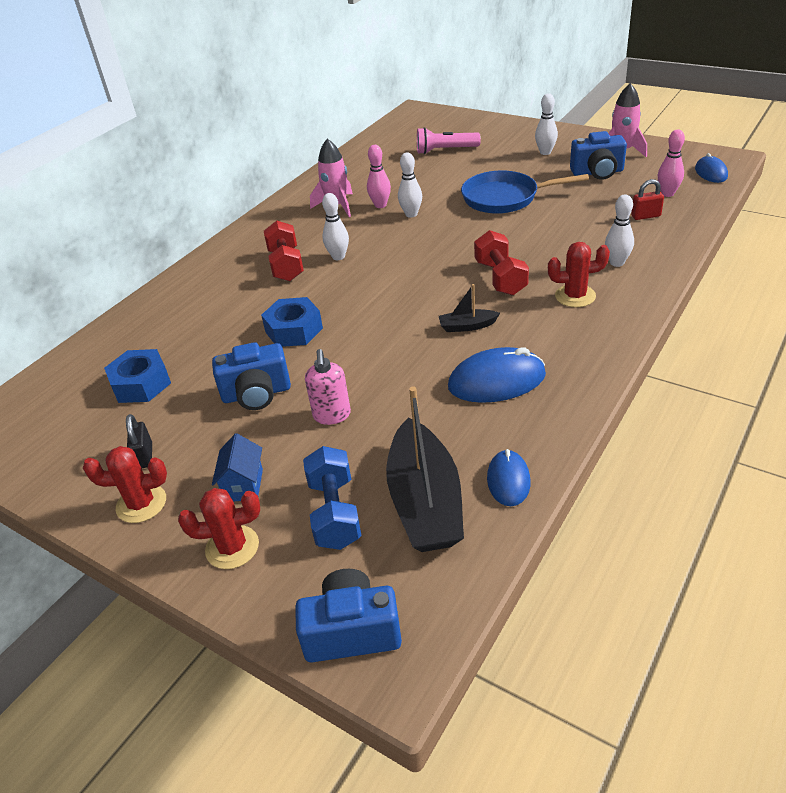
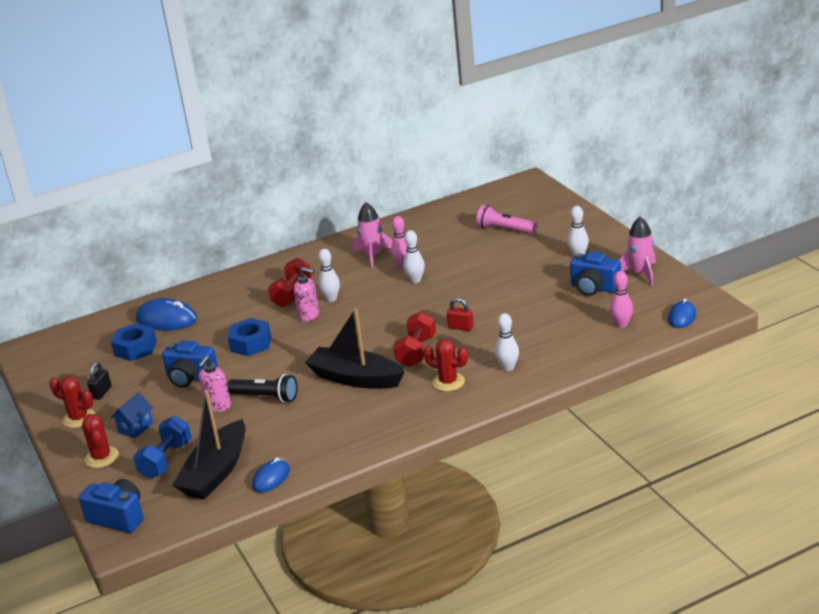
camera: 30 degrees right, 10 degrees down
red cactus [178,488,260,569] -> red cactus turned 45 degrees clockwise [82,414,119,468]
black boat [439,284,500,332] -> black boat [305,308,405,389], size x2.18
blue mouse [448,347,546,403] -> blue mouse moved to [136,298,197,331]
blue pan [461,170,589,214] -> none
red padlock [631,179,664,220] -> red padlock moved to [447,298,474,331]
none -> black flashlight [227,374,297,403]
none -> pink soap dispenser [294,267,319,321]

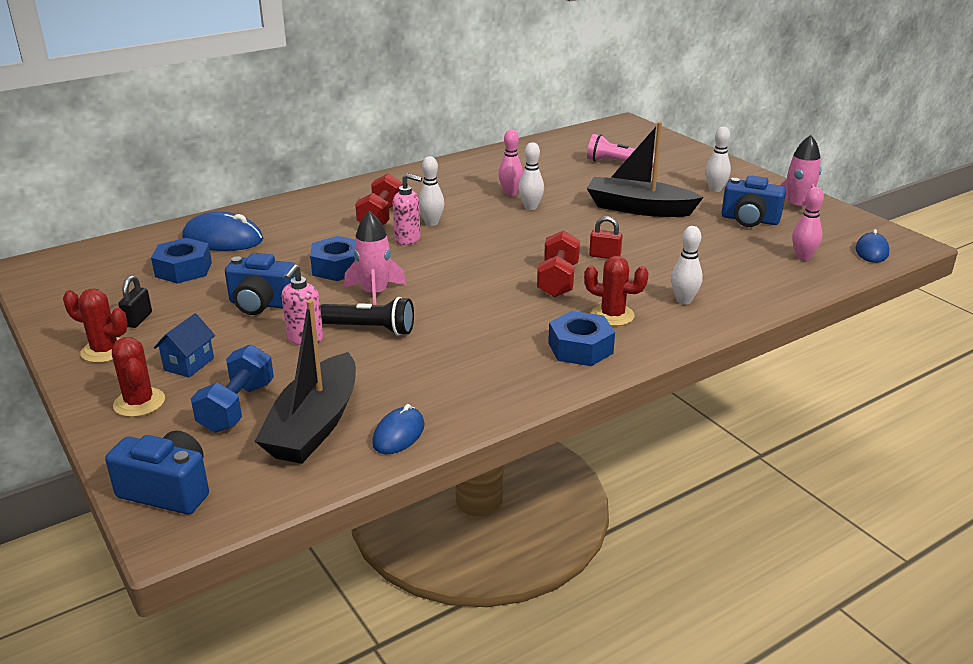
camera: 10 degrees left, 0 degrees up
black boat [305,308,405,389] -> black boat moved to [587,122,704,217]
pink rocket [353,202,392,269] -> pink rocket moved to [344,211,406,305]
none -> blue nut [548,311,615,366]

